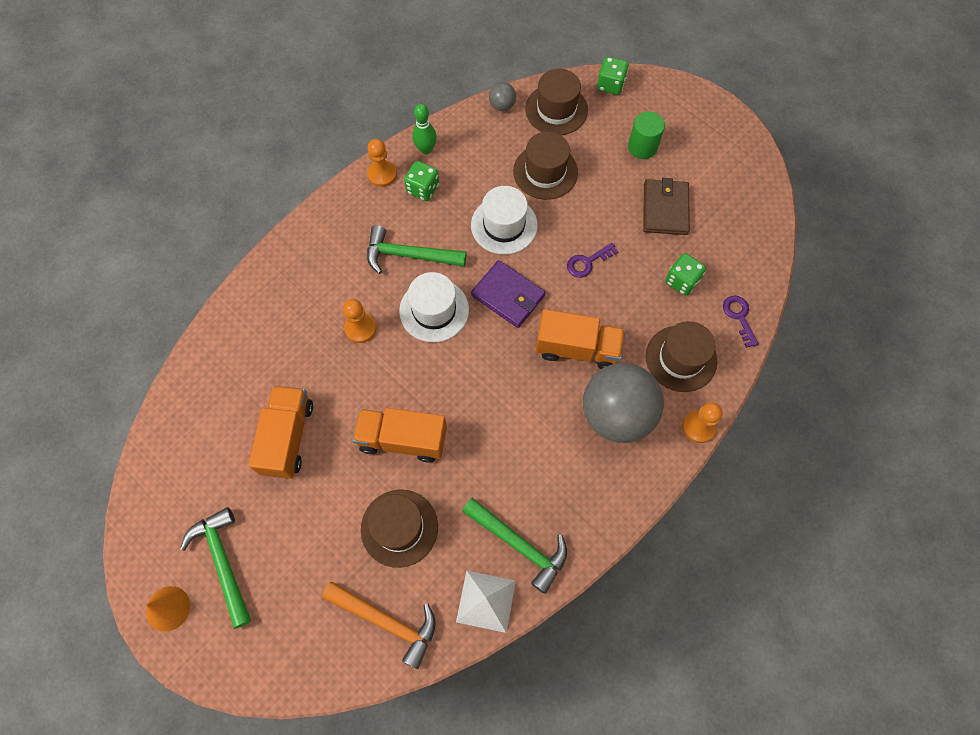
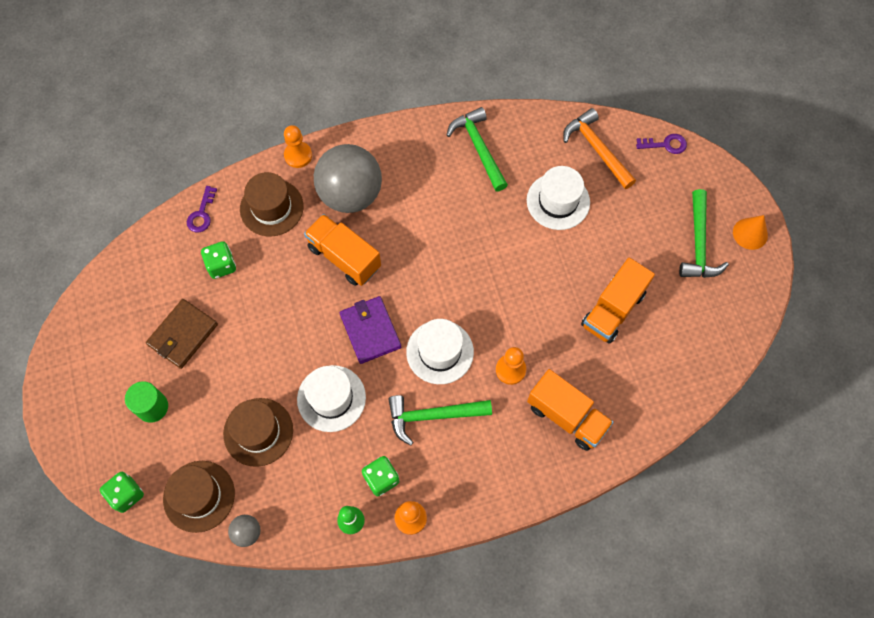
camera: 150 degrees left, 0 degrees up
orange truck [352,408,447,462] -> orange truck moved to [527,369,614,451]
brown hat [361,490,438,568] -> white hat [527,166,590,230]
green hammer [367,225,467,274] -> green hammer turned 135 degrees clockwise [388,395,492,446]
white pyramid [456,570,516,633] -> none
purple key [567,243,618,278] -> purple key moved to [636,134,687,154]

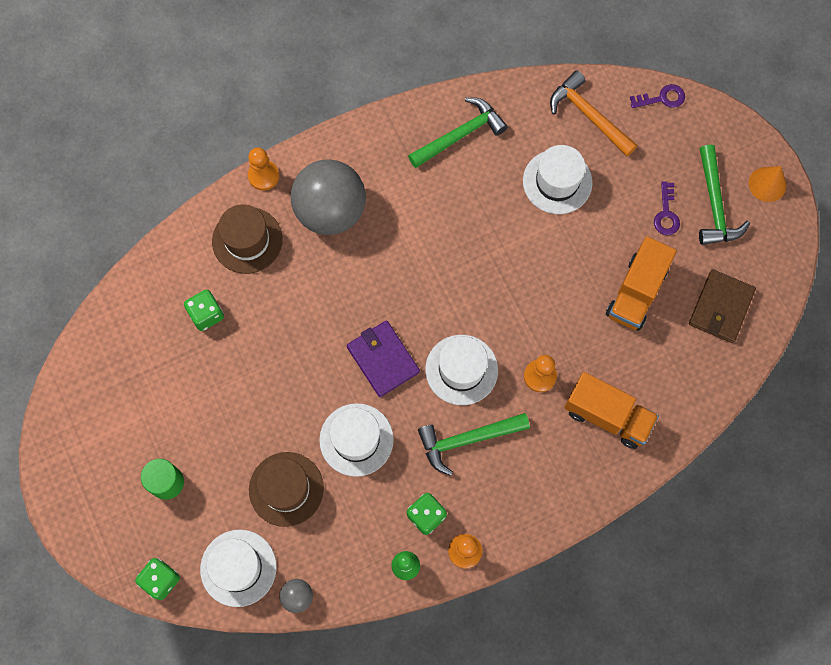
camera: 10 degrees left, 5 degrees up
brown wallet [146,299,218,369] -> brown wallet moved to [689,269,756,343]
brown hat [163,461,235,533] -> white hat [200,530,277,607]
purple key [187,186,217,232] -> purple key moved to [654,181,680,235]
orange truck [304,214,381,286] -> none
green hammer [446,107,508,191] -> green hammer turned 90 degrees clockwise [408,97,508,168]

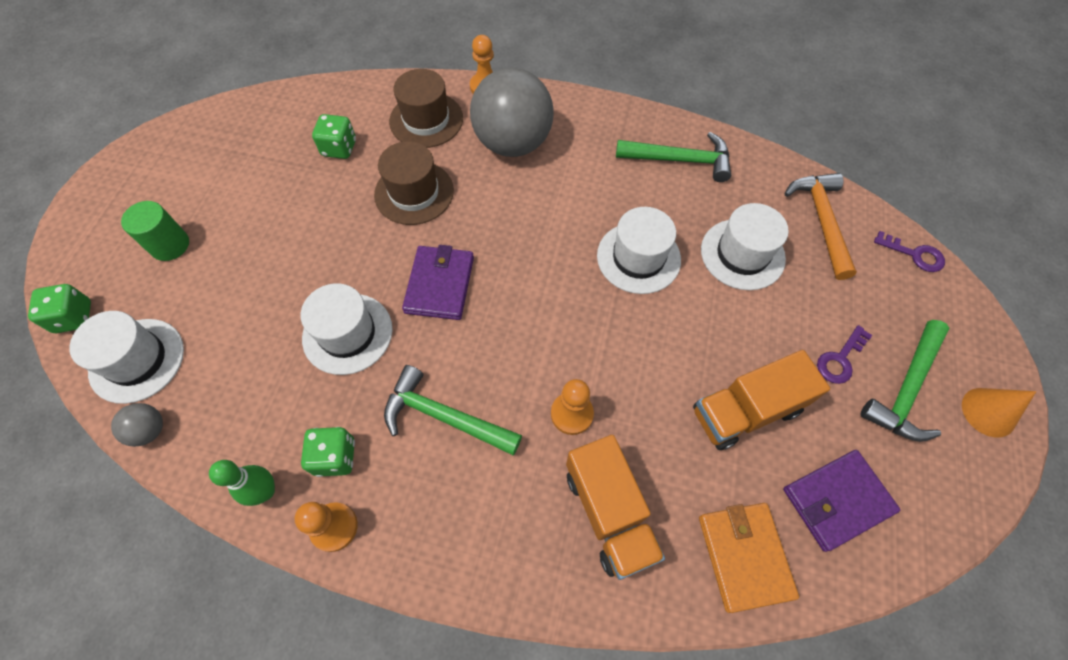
camera: 40 degrees right, 10 degrees down
brown hat [249,452,324,527] -> brown hat moved to [374,141,454,225]
white hat [425,335,498,405] -> white hat moved to [597,207,681,294]
brown wallet [689,269,756,343] -> purple wallet [783,450,900,552]
none -> orange wallet [699,503,799,613]

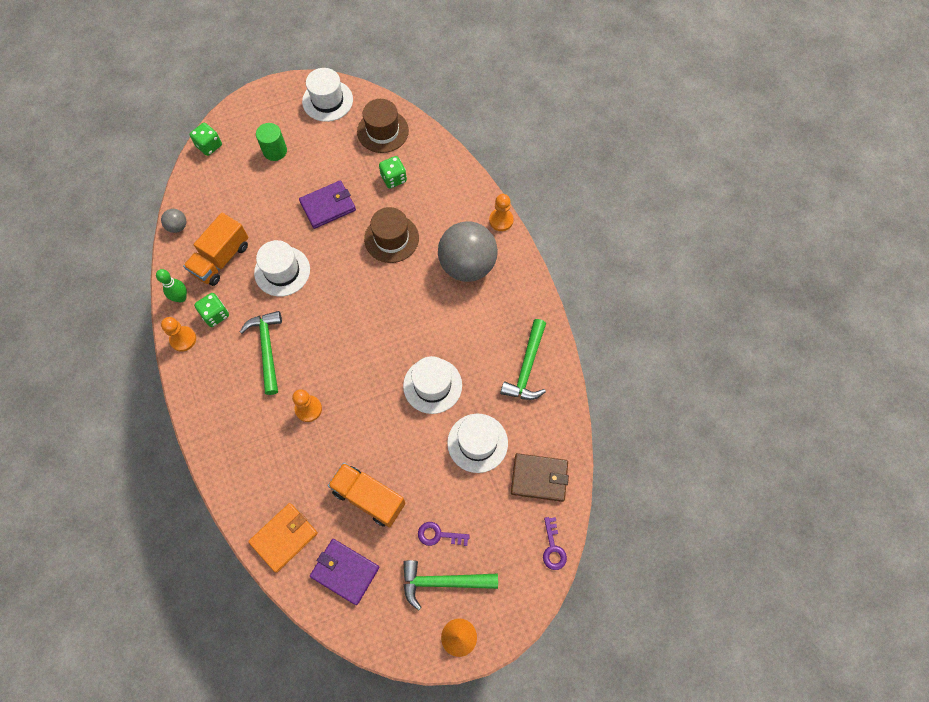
camera: 55 degrees right, 5 degrees up
white hat [69,311,184,404] -> white hat moved to [302,68,353,122]
brown hat [389,69,463,148] -> brown hat moved to [357,99,409,153]
purple wallet [402,245,474,320] -> purple wallet moved to [299,180,356,229]
orange truck [566,435,665,580] -> orange truck moved to [183,213,249,286]
green hammer [616,132,731,182] -> green hammer turned 45 degrees clockwise [500,319,546,400]
orange hammer [784,173,857,280] -> brown wallet [511,453,569,502]

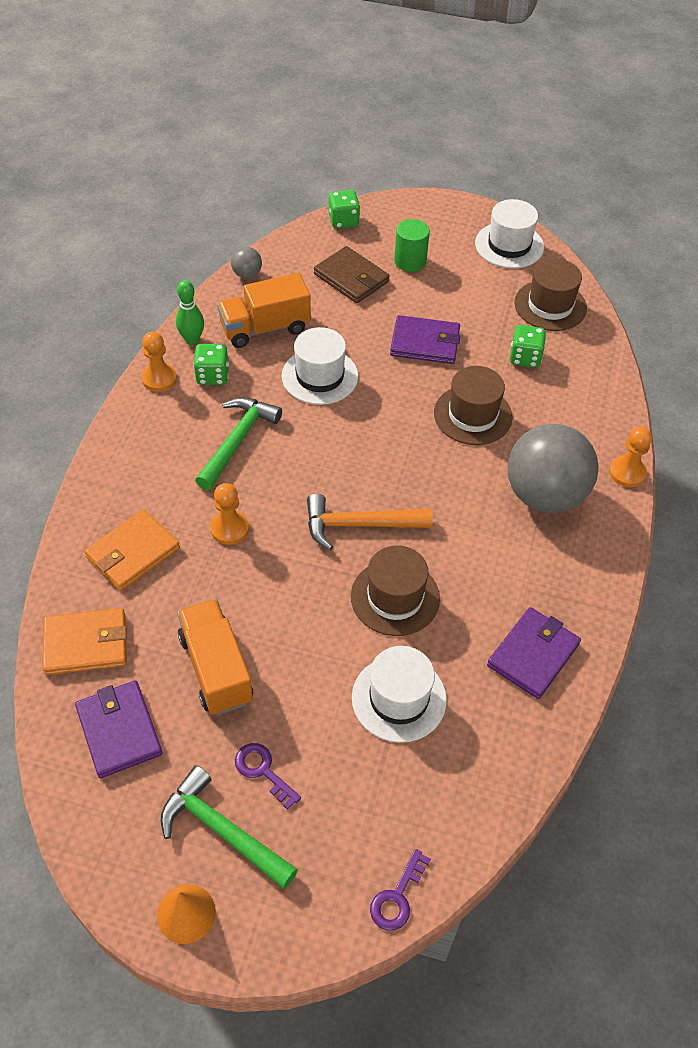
camera: 35 degrees right, 15 degrees down
white hat [403,356,462,414] -> brown hat [351,545,440,636]
green hammer [500,319,546,400] -> purple wallet [487,607,581,699]
brown wallet [511,453,569,502] -> brown wallet moved to [314,246,390,303]
none -> orange wallet [84,509,180,591]
none -> orange hammer [307,494,433,550]

